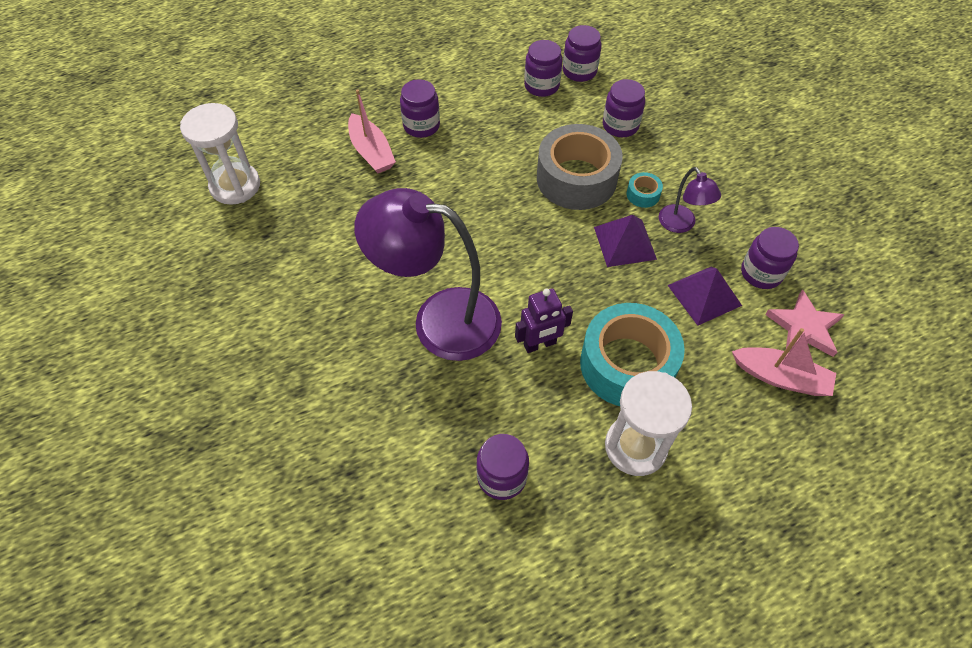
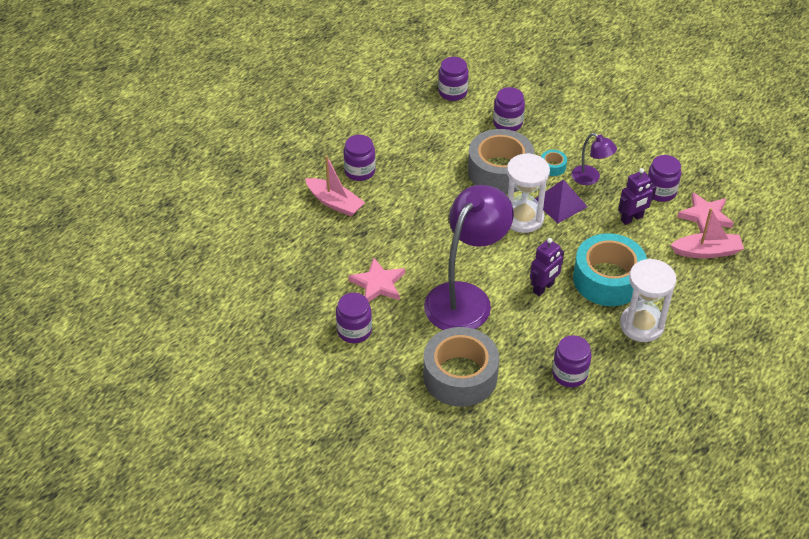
camera: 25 degrees left, 10 degrees down
white hourglass [180,103,260,205] -> white hourglass moved to [507,153,550,233]
purple lamp [354,188,502,361] -> purple lamp turned 135 degrees clockwise [424,185,514,330]
purple jar [524,40,562,97] -> purple jar moved to [336,293,372,343]
purple pyramid [668,267,742,326] -> purple robot [618,168,656,225]
none -> pink star [348,257,405,302]
none -> grey tape [423,327,499,407]

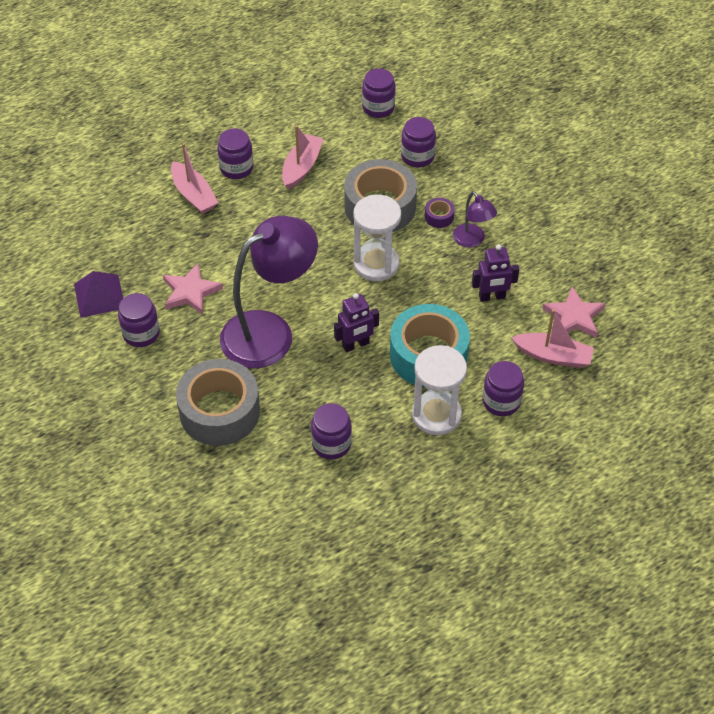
camera: 20 degrees right, 5 degrees up
purple pyramid [535,179,588,223] -> purple pyramid moved to [74,271,123,318]
turquoise tape [541,150,567,176] -> purple tape [425,198,455,228]
purple jar [648,155,681,202] -> purple jar moved to [482,361,524,416]
none -> pink boat [282,125,324,190]

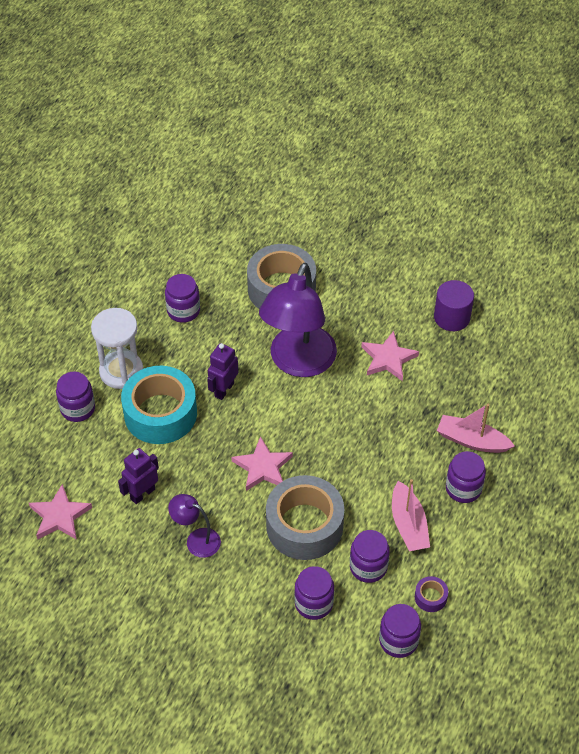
camera: 145 degrees right, 0 degrees up
purple pyramid [74,271,123,318] -> purple cylinder [434,280,474,331]
purple jar [118,293,160,347] -> purple jar moved to [350,530,390,583]
white hourglass [353,195,401,281] -> pink star [232,436,293,491]
purple tape [425,198,455,228] -> purple tape moved to [415,576,448,612]
pink boat [511,309,594,368] -> none

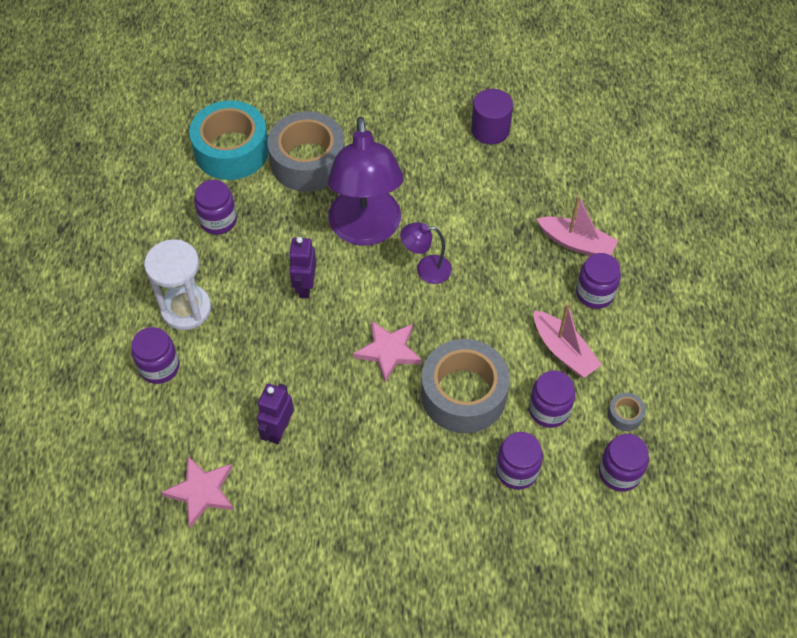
camera: 25 degrees left, 5 degrees up
turquoise tape [121,366,197,444] -> turquoise tape moved to [189,100,269,180]
purple lamp [168,494,221,558] -> purple lamp moved to [400,222,452,284]
pink star [361,331,419,381] -> none
purple tape [415,576,448,612] -> grey tape [608,393,646,431]
pink boat [437,404,515,453] -> pink boat turned 150 degrees counterclockwise [537,195,618,256]

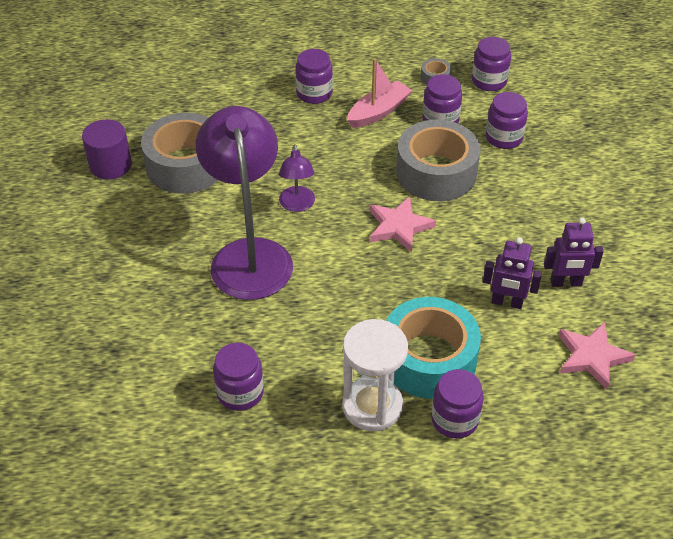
camera: 95 degrees left, 10 degrees down
turquoise tape [189,100,269,180] -> turquoise tape moved to [386,297,481,399]
grey tape [267,111,345,192] -> grey tape moved to [141,113,218,194]
purple robot [289,237,316,298] -> purple robot moved to [544,217,604,287]
purple lamp [328,116,404,246] -> purple lamp turned 90 degrees counterclockwise [196,106,293,300]
pink boat [537,195,618,256] -> none

